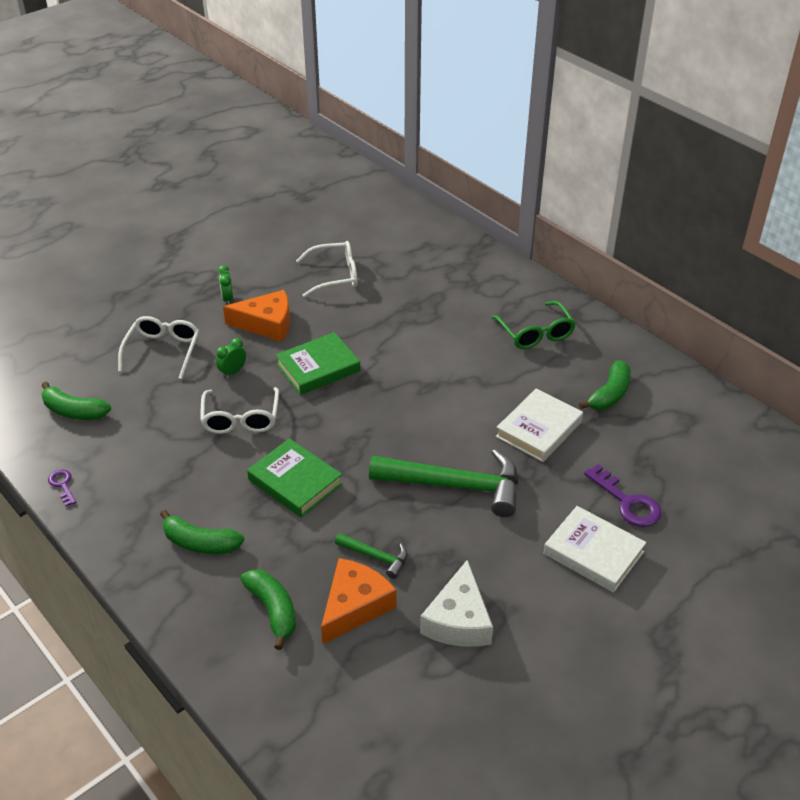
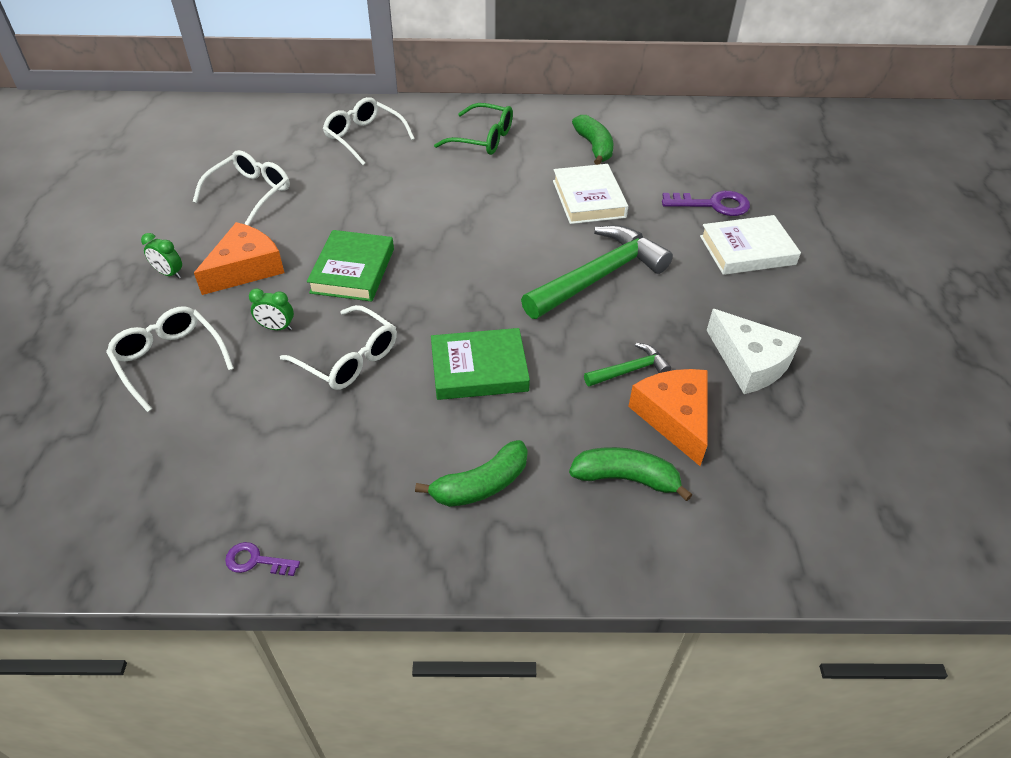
camera: 50 degrees left, 5 degrees up
green banana [41,382,111,420] -> none
green clock [216,338,246,378] -> green clock turned 75 degrees counterclockwise [249,288,294,330]
none -> white glasses [323,97,415,165]

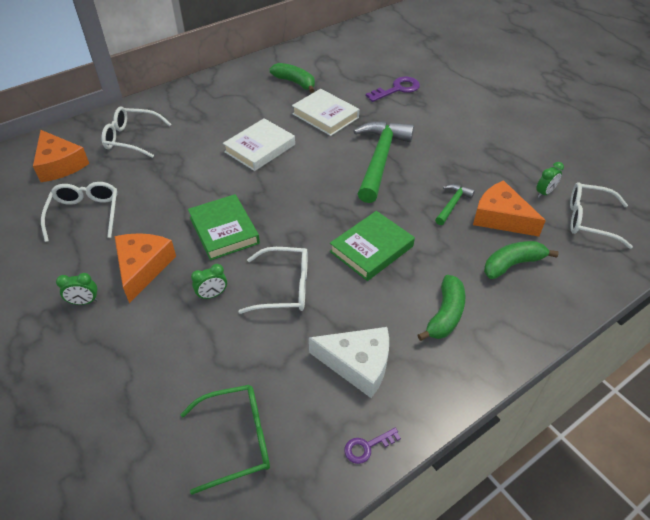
camera: 35 degrees left, 0 degrees up
white glasses [106,306,234,412] -> white glasses moved to [570,182,633,249]
green glasses [434,103,513,155] -> green glasses moved to [180,385,270,495]
white book [700,215,801,275] -> white book moved to [223,118,295,171]
white cheese [706,309,802,394] -> white cheese moved to [309,327,389,398]
none -> orange cheese [33,130,89,182]
none -> green clock [536,162,564,198]

